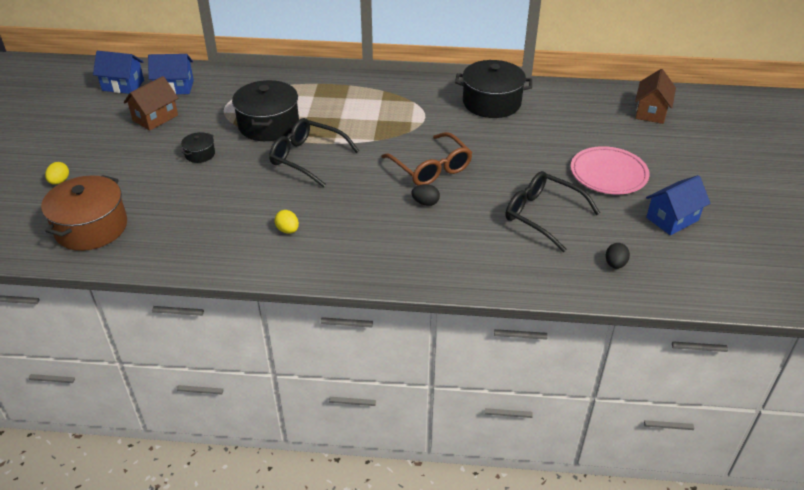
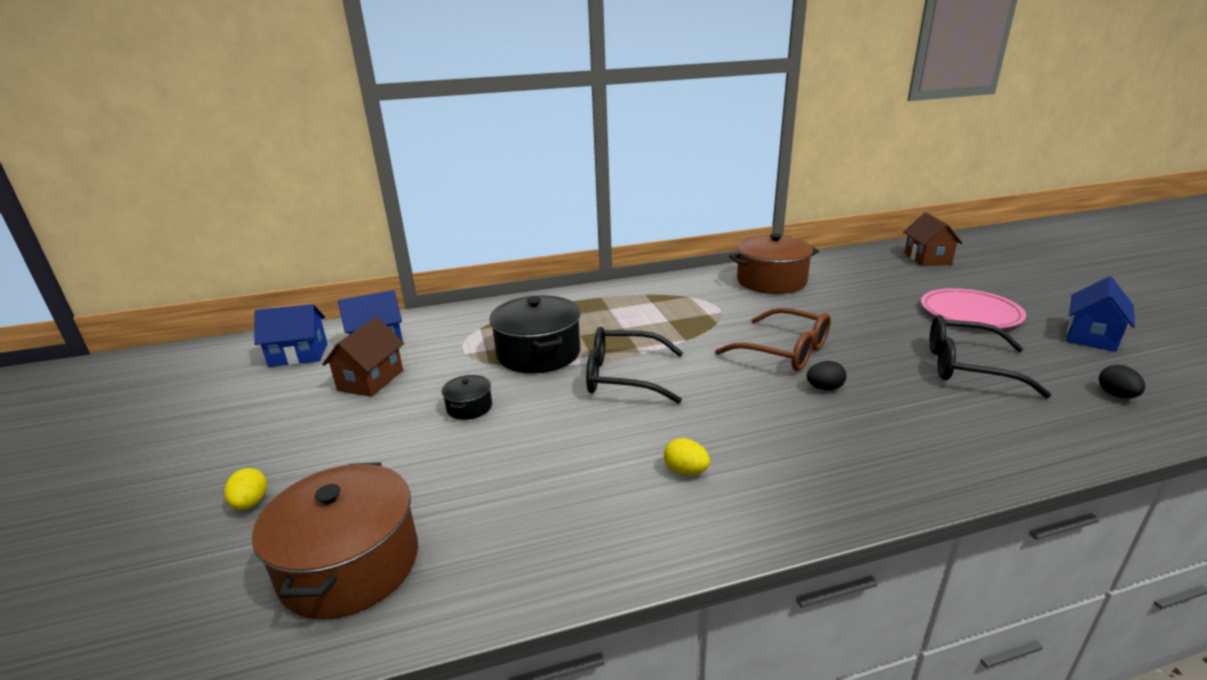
camera: 20 degrees left, 15 degrees down
black pot [455,60,532,118] -> brown pot [729,233,819,294]

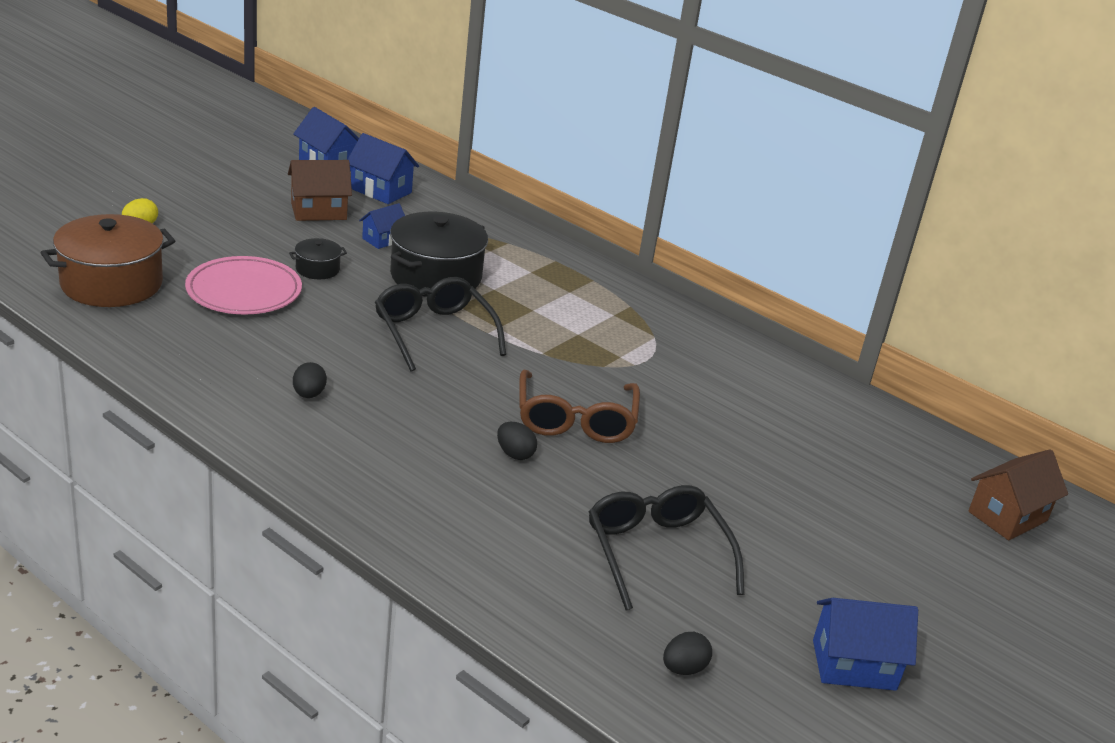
camera: 50 degrees right, 5 degrees up
yellow egg [664,438,710,475] -> black egg [293,362,327,398]
brown pot [729,233,819,294] -> none
pink plate [921,288,1026,328] -> pink plate moved to [185,256,302,314]
none -> blue house [359,203,405,249]

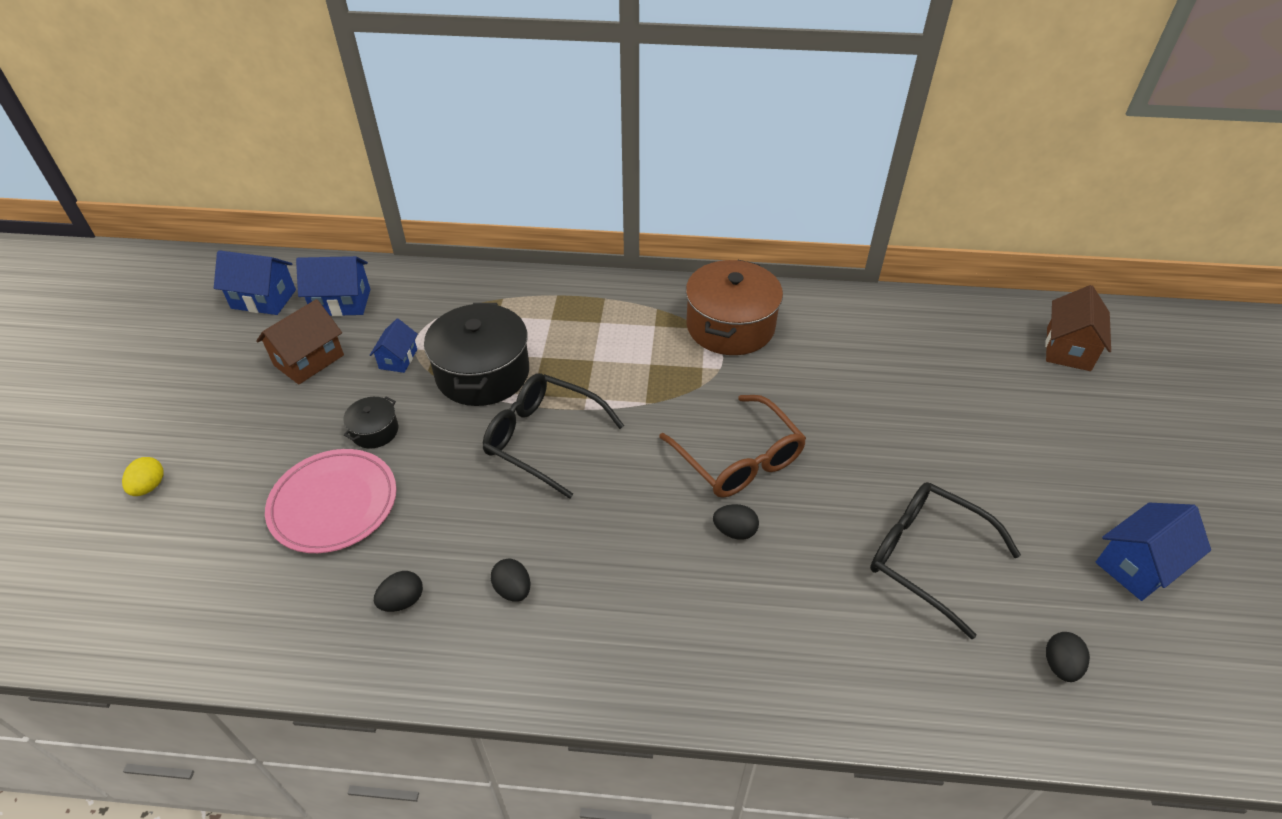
camera: 30 degrees left, 15 degrees up
brown pot [41,214,175,307] -> brown pot moved to [686,260,783,355]
none -> black egg [374,571,423,612]

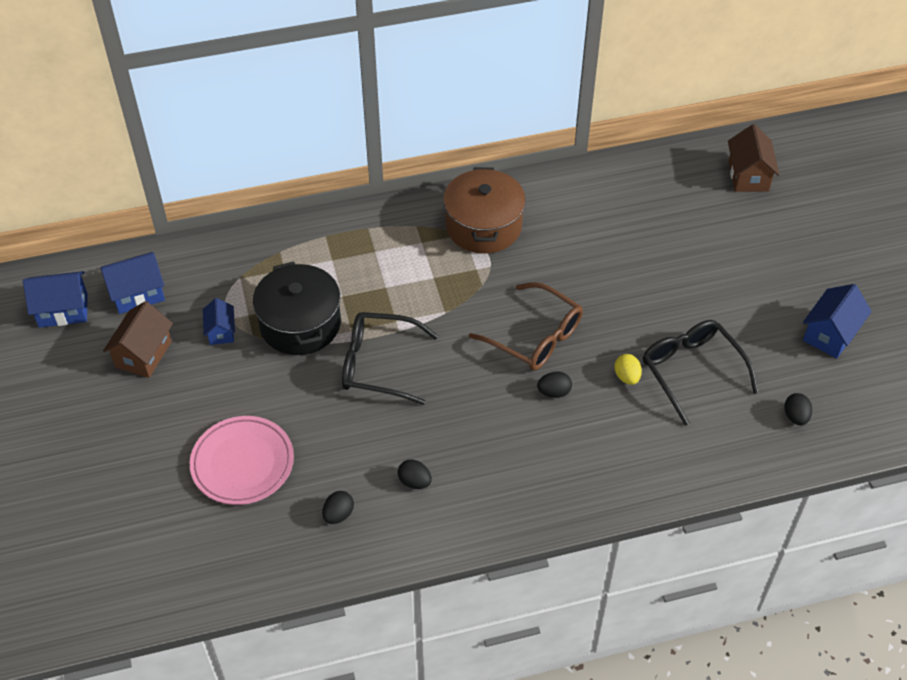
camera: 20 degrees left, 5 degrees up
yellow egg [122,457,164,496] -> yellow egg moved to [614,354,642,385]
black pot [343,396,398,449] -> none
black glasses [870,482,1021,639] -> black glasses turned 45 degrees clockwise [643,320,759,426]

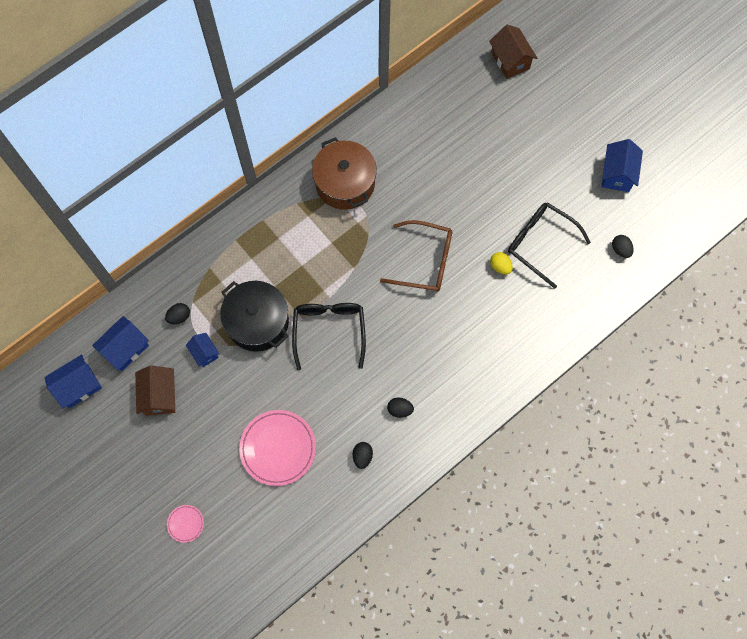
camera: 25 degrees left, 20 degrees up
black glasses [342,312,438,405] -> black glasses turned 105 degrees clockwise [292,303,366,370]
black egg [537,371,572,398] -> black egg moved to [165,303,190,324]
none -> pink plate [167,505,204,543]

